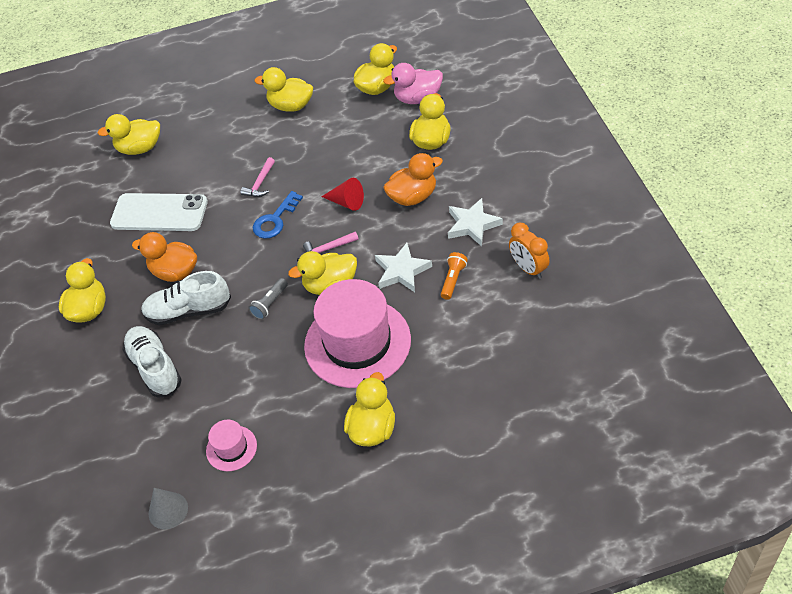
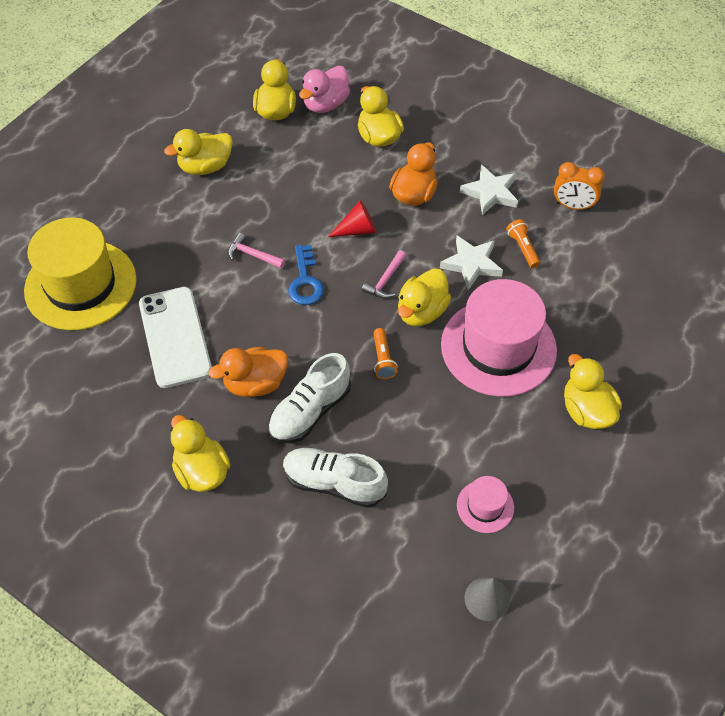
camera: 45 degrees left, 5 degrees up
yellow duck [98,114,160,155] -> yellow hat [24,218,137,330]
white phone [110,193,208,231] -> white phone turned 75 degrees counterclockwise [139,287,212,388]
pink hammer [240,157,275,197] -> pink hammer turned 135 degrees clockwise [228,233,285,268]
grey flashlight [248,278,288,320] -> orange flashlight [373,328,398,379]

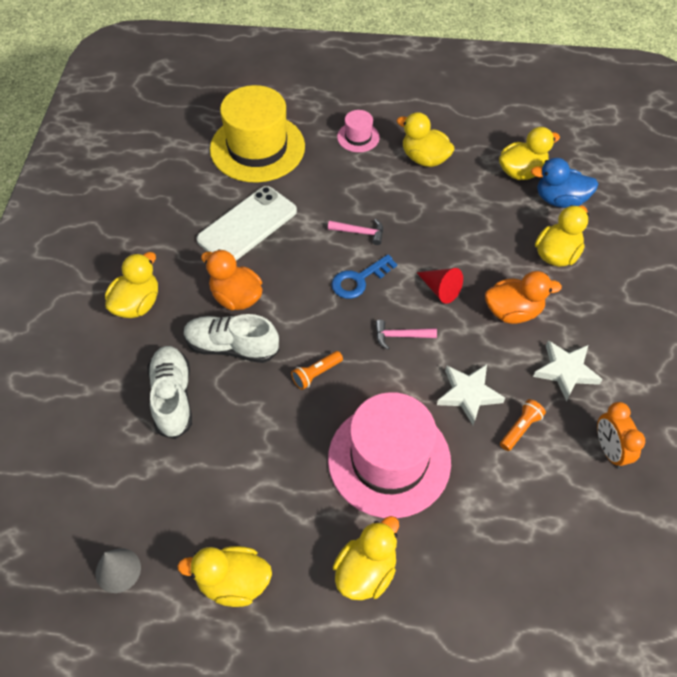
camera: 60 degrees right, 0 degrees up
pink hammer [228,233,285,268] -> pink hammer turned 105 degrees clockwise [328,219,383,245]
pink duck [299,66,350,113] -> blue duck [531,158,598,208]
yellow duck [398,269,451,326] -> yellow duck moved to [177,546,272,607]
pink hat [457,476,514,533] -> pink hat moved to [337,110,380,152]

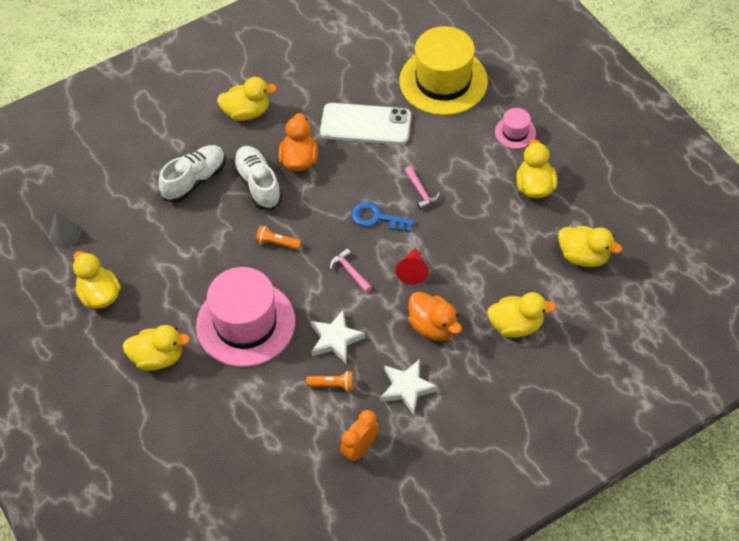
camera: 55 degrees right, 0 degrees up
blue duck [531,158,598,208] -> none

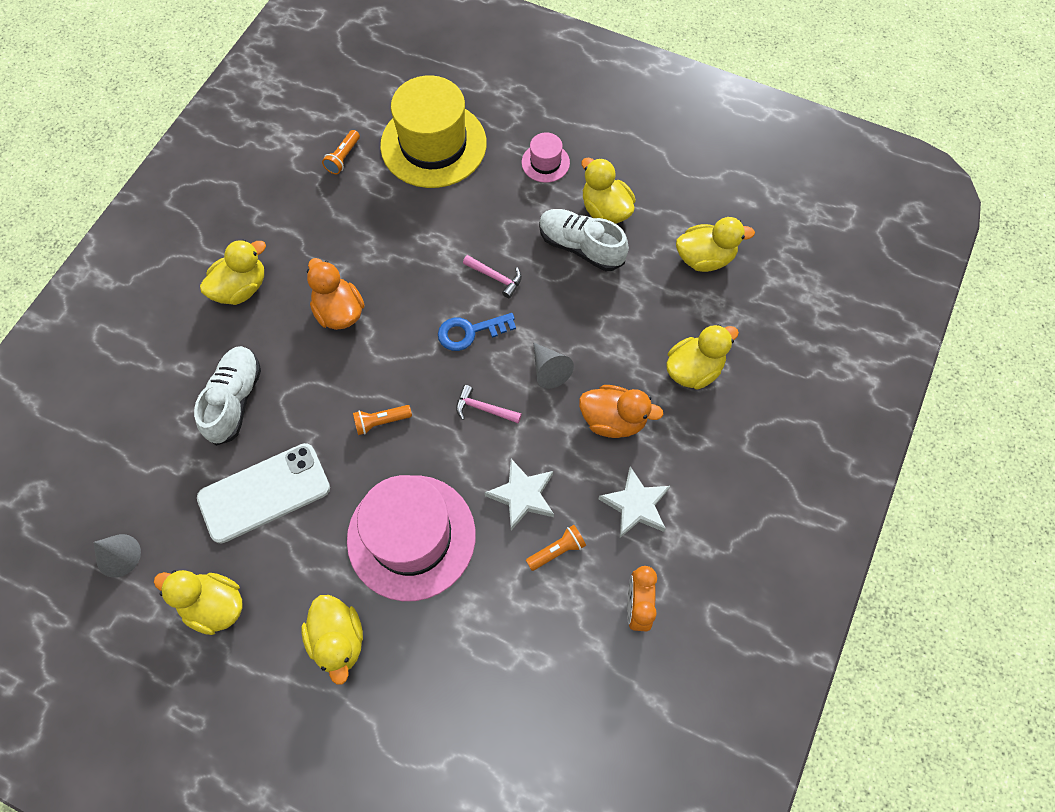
camera: 35 degrees left, 10 degrees up
yellow duck [122,325,190,371] -> yellow duck turned 105 degrees clockwise [301,595,363,685]
white shoe [233,146,282,210] -> white shoe moved to [539,209,629,271]
white phone [320,103,411,145] -> white phone moved to [197,443,330,544]
red cone [396,247,429,285] -> grey cone [533,342,574,389]
none -> orange flashlight [322,130,360,174]

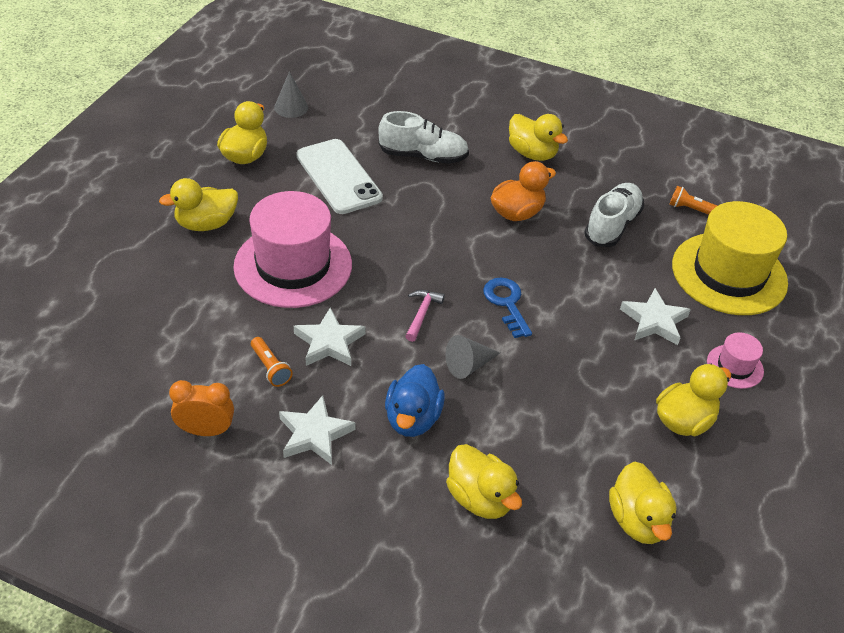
camera: 85 degrees right, 20 degrees down
orange flashlight [353,405,412,435] -> none
pink hammer [463,255,522,298] -> none
white shoe [539,209,629,271] -> white shoe moved to [584,183,644,247]
orange duck [579,385,664,438] -> blue duck [385,364,445,437]
none -> white star [620,288,691,345]

